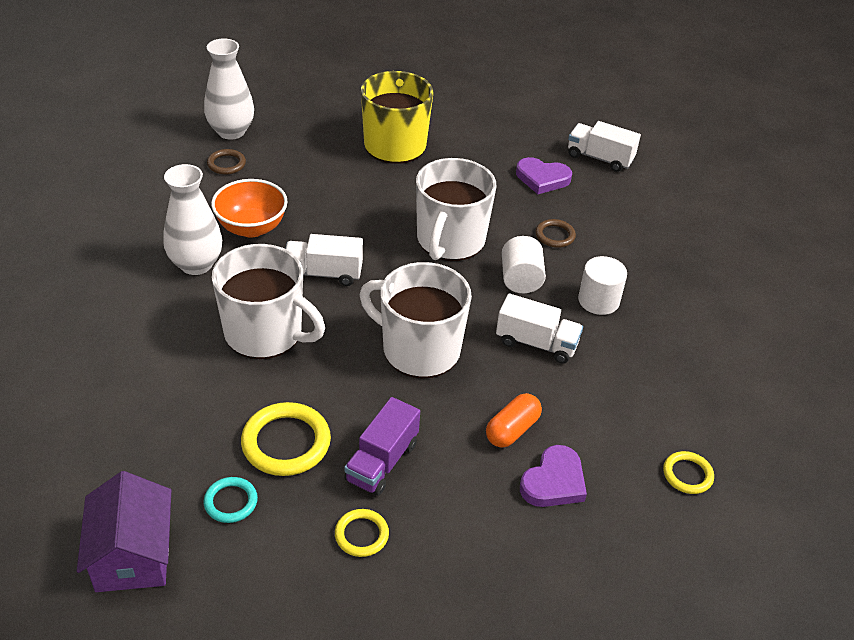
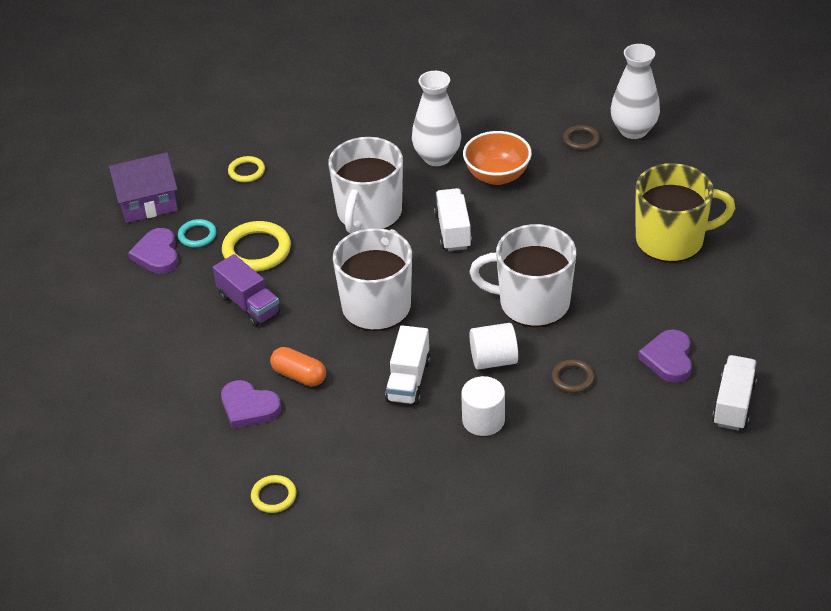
camera: 85 degrees right, 0 degrees up
yellow ring [335,509,389,557] -> yellow ring moved to [228,156,265,182]
purple truck [344,397,420,496] -> purple truck turned 150 degrees counterclockwise [213,254,280,327]
none -> purple heart [128,228,178,274]

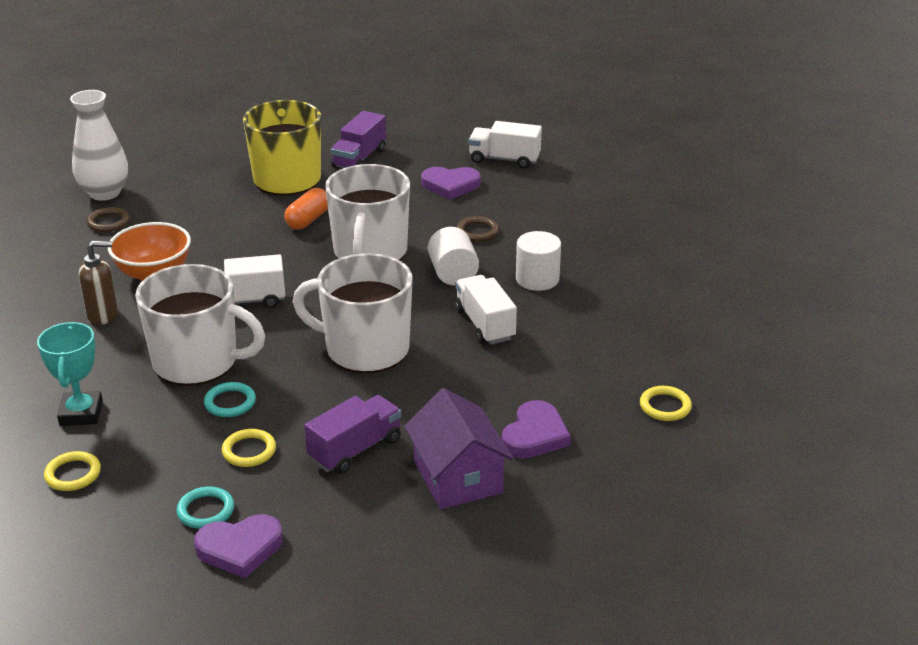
camera: 95 degrees left, 10 degrees down
purple house [108,152,178,223] -> purple house moved to [404,388,513,509]
yellow ring [222,221,291,272] -> yellow ring [222,429,276,467], size x0.57
orange capsule [270,347,326,386] -> orange capsule moved to [284,188,328,230]
white truck [385,325,431,405] -> white truck turned 120 degrees counterclockwise [455,275,517,344]
white vase [412,71,461,166] -> brown soap dispenser [79,241,118,325]
none -> turquoise trophy [37,322,103,426]
none -> turquoise ring [204,382,256,417]
none -> purple truck [331,111,386,168]

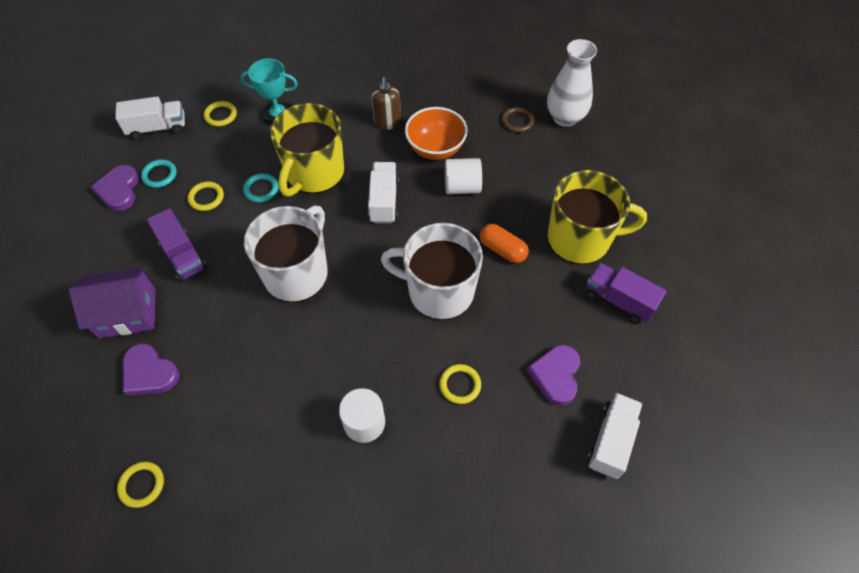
camera: 100 degrees right, 25 degrees up
white mug [135,264,265,386] -> yellow mug [270,103,344,197]
white cylinder [428,227,479,286] -> white cylinder moved to [445,158,482,194]
white truck [455,275,517,344] -> white truck moved to [115,96,185,140]
brown ring [457,216,499,242] -> yellow ring [439,364,481,404]

